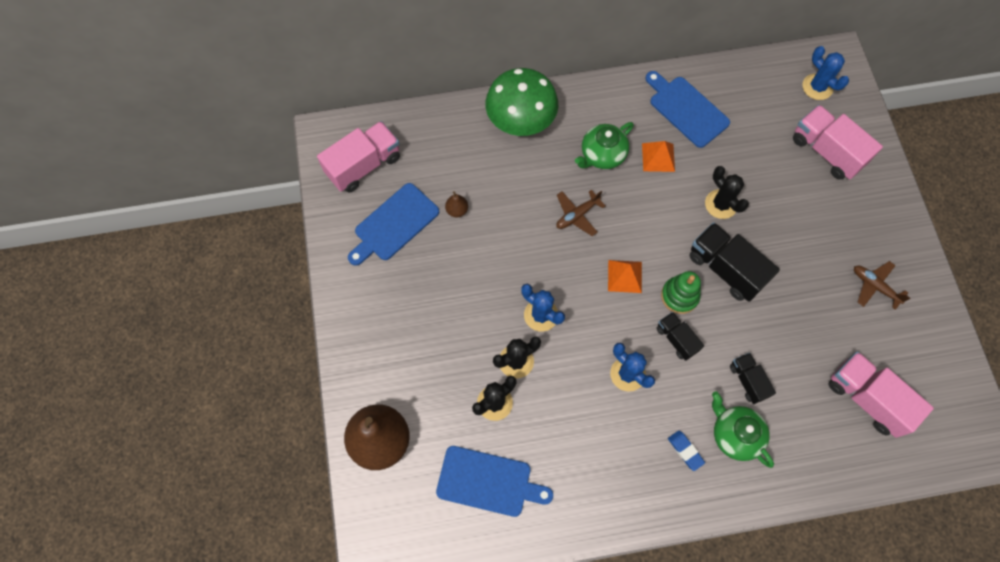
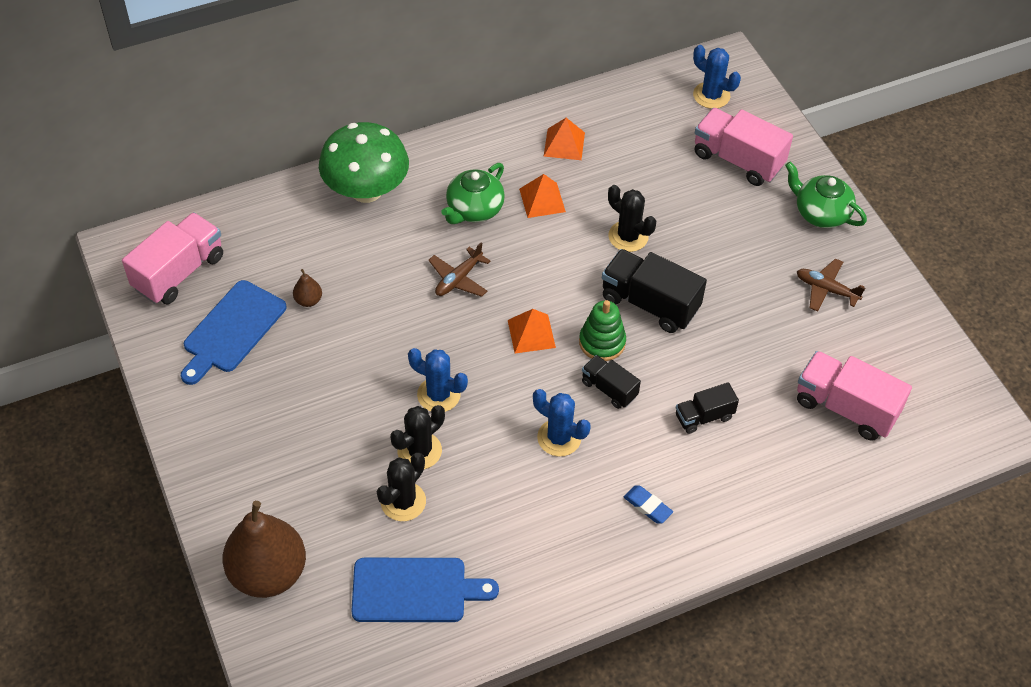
camera: 15 degrees left, 15 degrees down
blue cutting board [645,71,730,148] -> orange pyramid [544,118,585,160]
green teapot [712,391,774,468] -> green teapot moved to [785,161,867,228]
black truck [730,353,776,404] -> black truck turned 75 degrees counterclockwise [676,382,739,434]

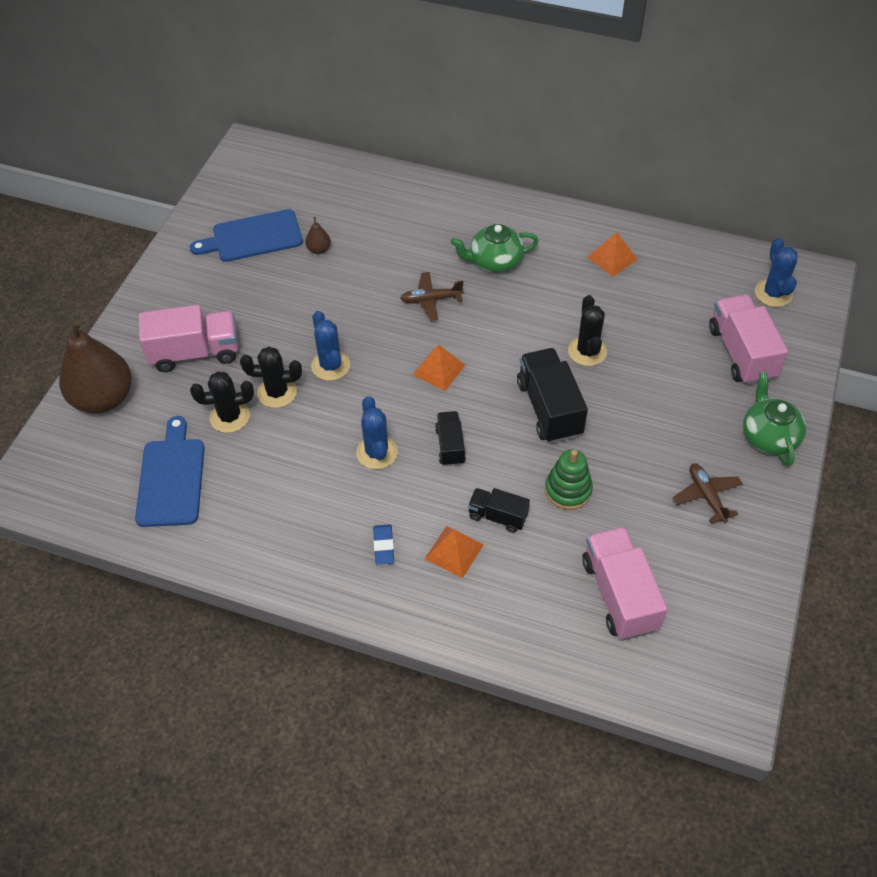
camera: 45 degrees right, 0 degrees up
pink truck [122,212,223,304] -> pink truck moved to [139,305,238,372]
green mushroom [319,122,409,203] -> none
blue cutting board [351,558,499,622] -> blue cutting board turned 135 degrees counterclockwise [135,416,204,527]
orange pyramid [519,174,566,218] -> orange pyramid moved to [425,526,483,578]
green stacking toy [579,300,626,361] -> green stacking toy moved to [545,449,593,510]

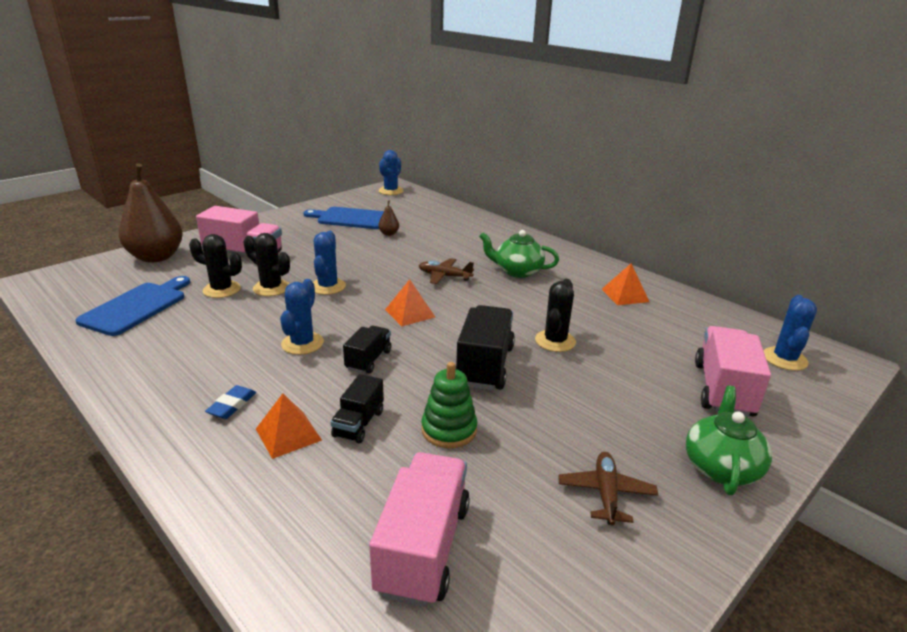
camera: 25 degrees right, 25 degrees down
black truck [468,488,530,533] -> black truck turned 120 degrees counterclockwise [330,374,384,443]
none -> blue cactus [378,150,404,195]

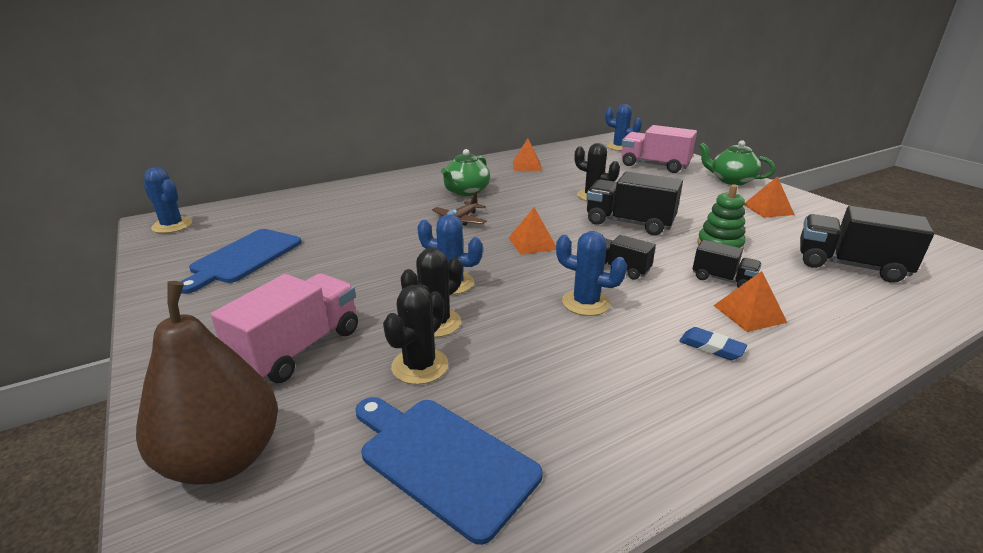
camera: 75 degrees left, 0 degrees up
pink truck [369,452,470,607] -> black truck [800,206,934,283]
brown pear [378,200,399,236] -> none
brown plane [559,452,658,525] -> orange pyramid [744,176,794,218]

